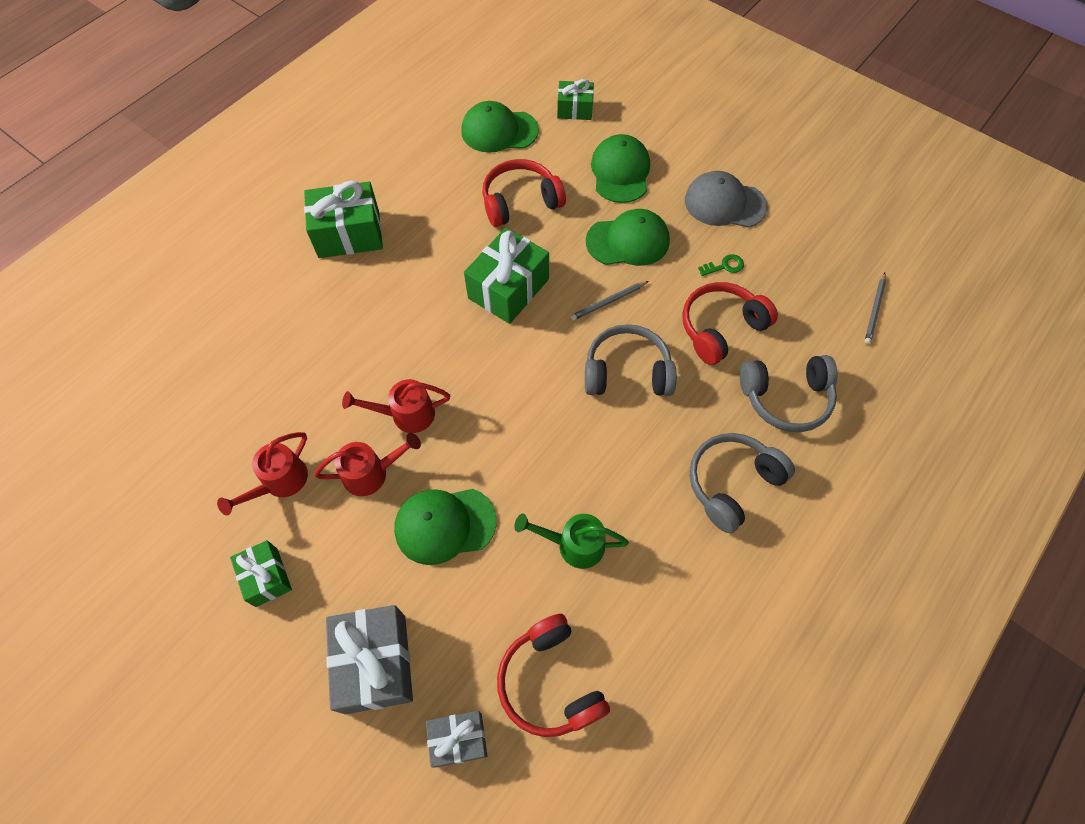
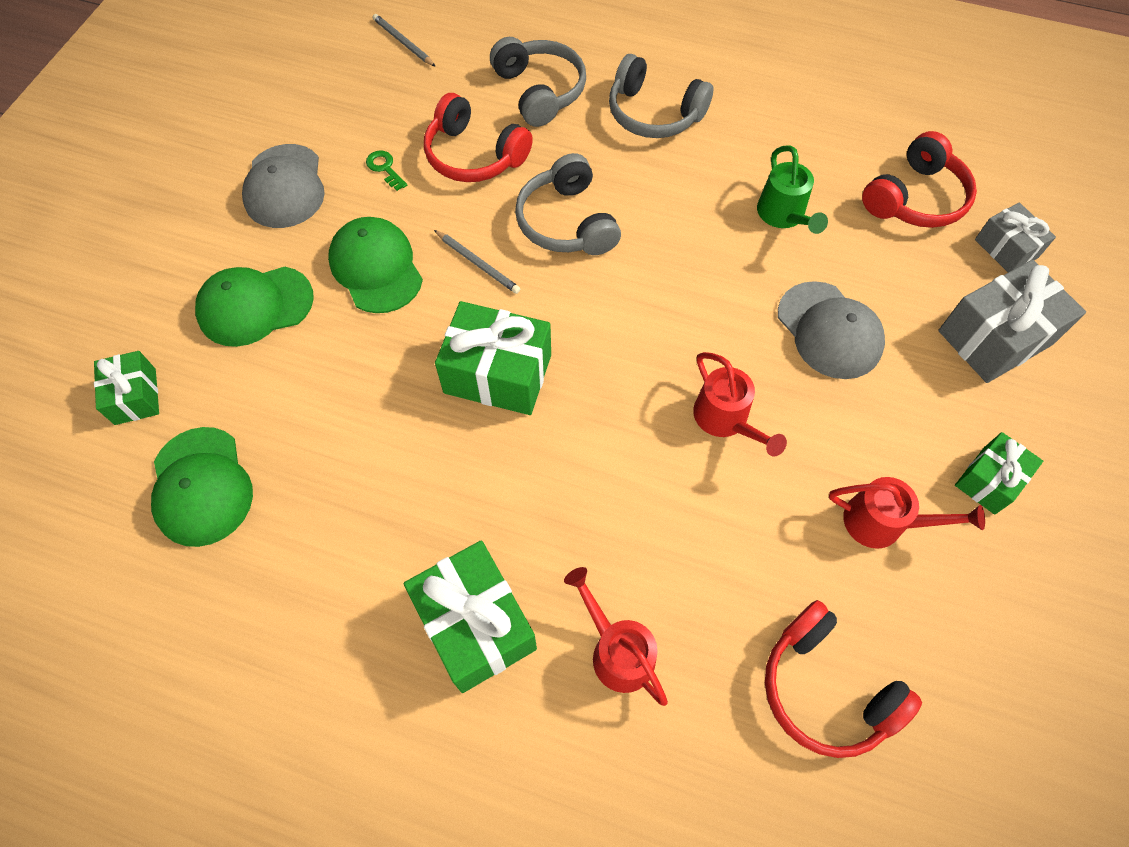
camera: 110 degrees left, 0 degrees up
red watering can [314,433,421,496] -> red watering can moved to [564,567,668,706]
green cap [394,489,497,565] -> grey cap [778,281,885,379]
red headphones [482,159,566,227] -> red headphones moved to [765,600,922,758]
grey pencil [864,273,886,345] -> grey pencil turned 135 degrees counterclockwise [373,14,436,67]

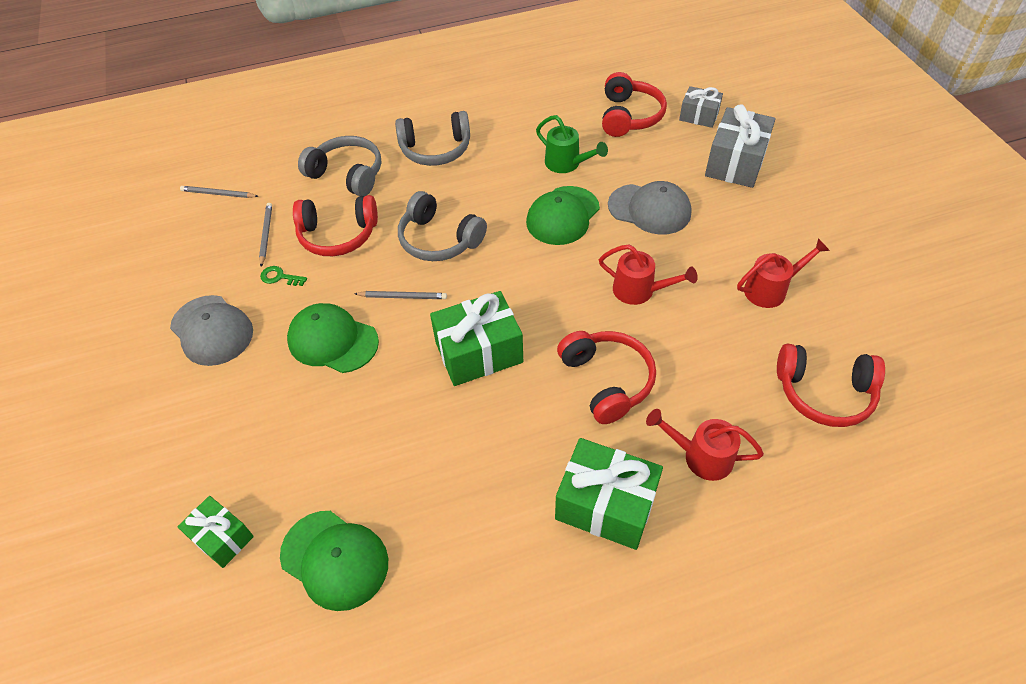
camera: 35 degrees left, 10 degrees down
green cap [195,267,314,347] -> green cap moved to [526,186,600,245]
green gift [955,432,1043,515] -> none
none -> grey pencil [259,203,272,267]
none -> red headphones [557,331,656,424]

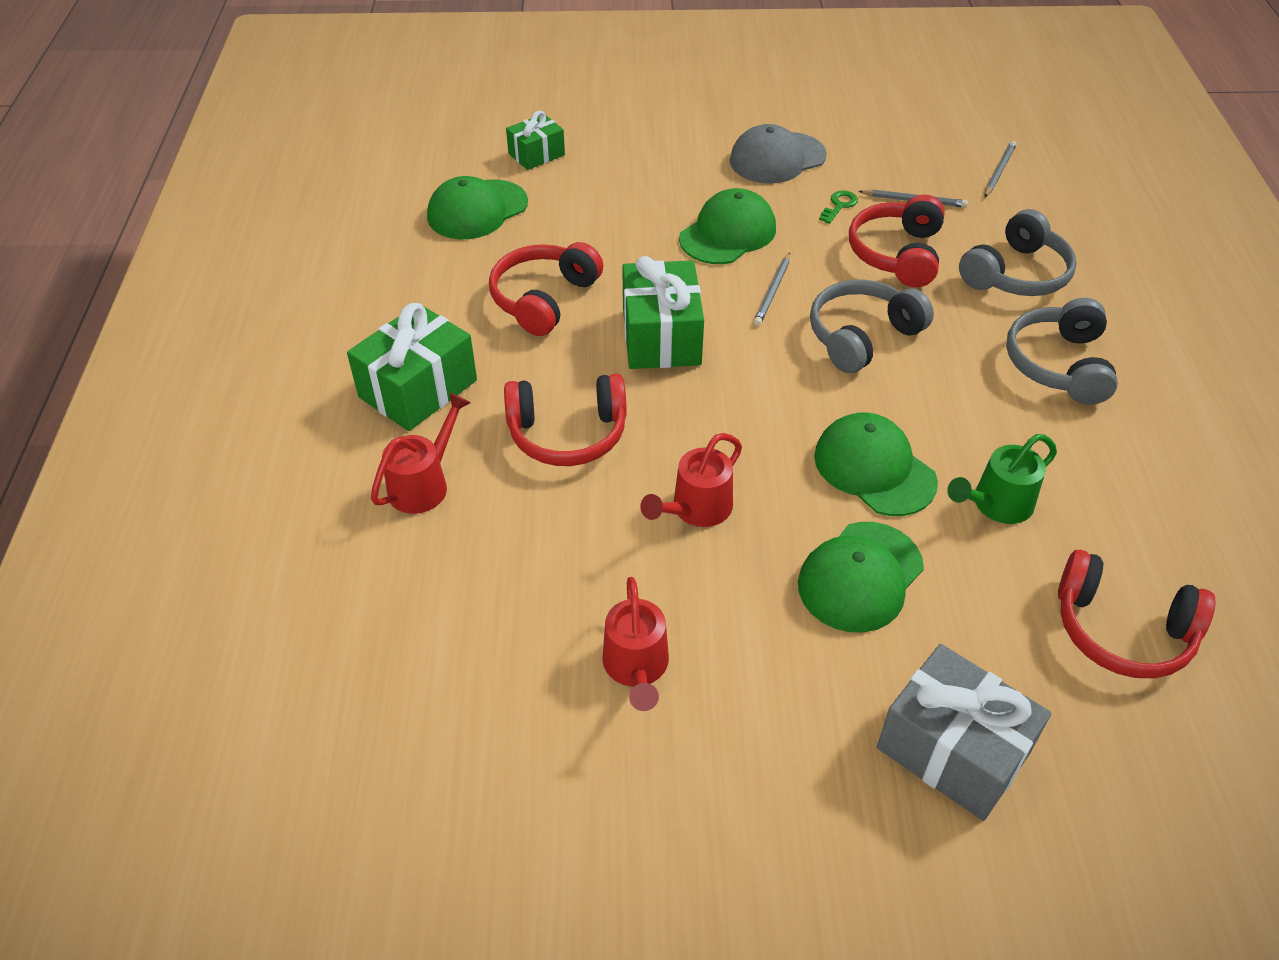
camera: 105 degrees right, 5 degrees down
grey cap [608,181,692,235] -> green cap [798,522,924,633]
grey gift [679,86,723,128] -> none
red headphones [777,344,885,427] -> red headphones moved to [489,242,603,336]

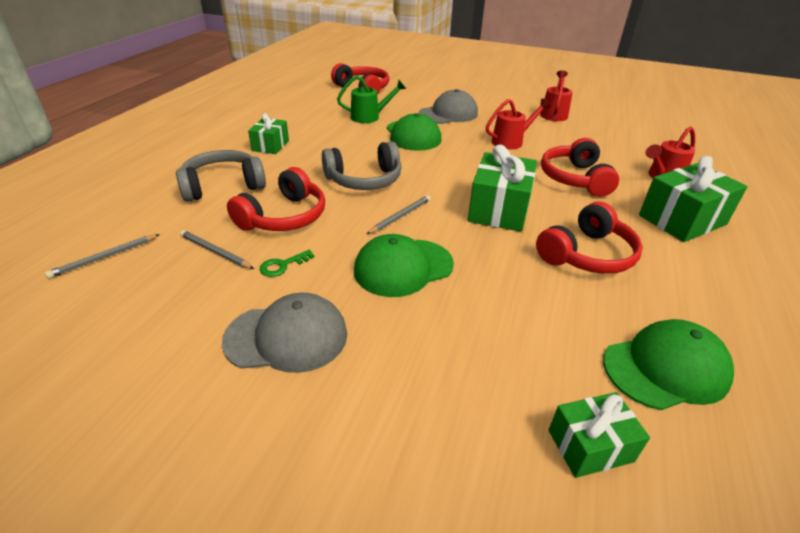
camera: 160 degrees left, 10 degrees down
red headphones [504,374,627,466] -> red headphones turned 105 degrees counterclockwise [541,138,619,197]
green cap [798,522,924,633] -> grey cap [418,89,478,124]
grey gift [877,644,1051,821] -> none
grey headphones [1006,298,1118,405] -> green gift [248,113,289,154]

